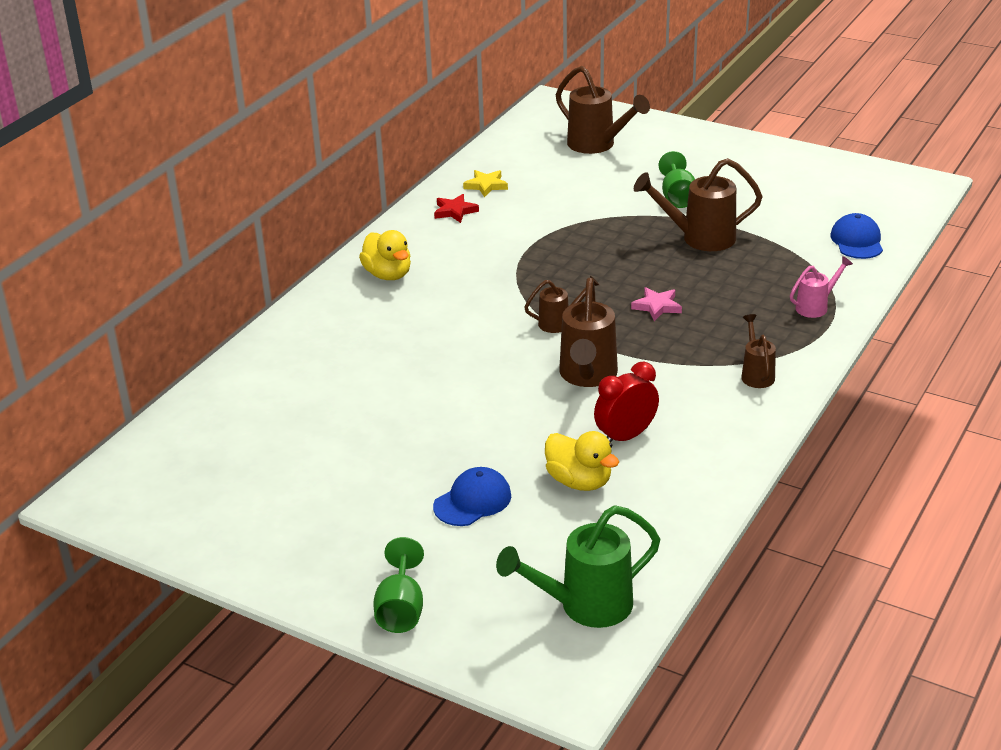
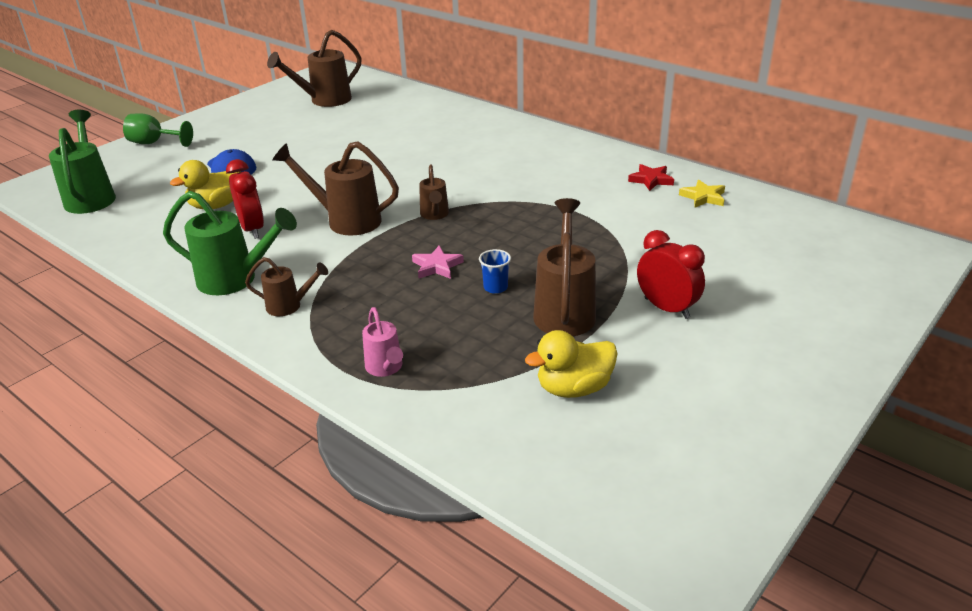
camera: 100 degrees right, 0 degrees up
yellow duck [359,230,411,280] -> yellow duck moved to [525,330,618,398]
brown watering can [556,66,650,154] -> brown watering can moved to [267,30,362,107]
green goblet [659,151,695,208] -> red clock [637,230,705,319]
blue cap [830,213,883,259] -> none
none -> green watering can [163,191,297,295]
none -> blue cup [479,249,511,294]

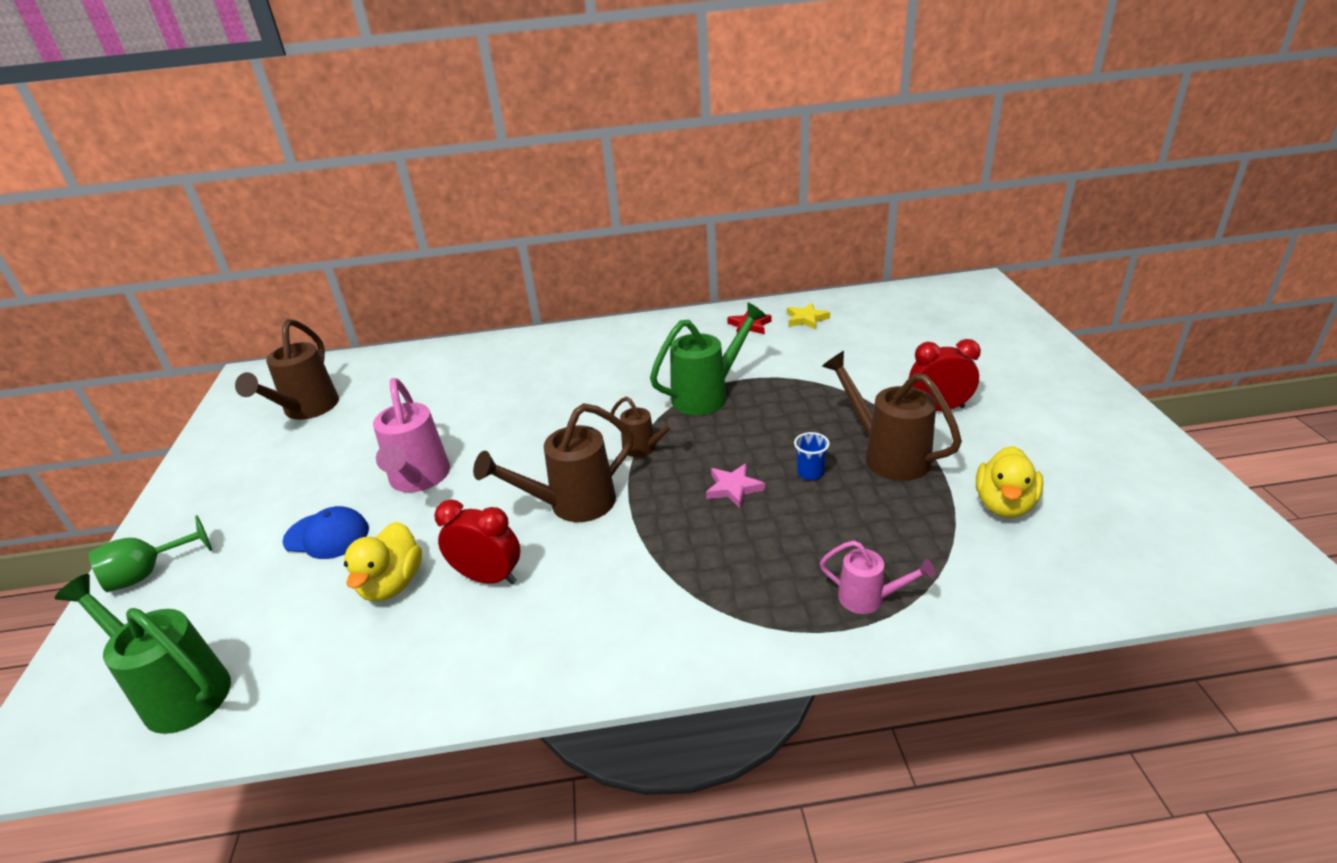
camera: 45 degrees left, 0 degrees up
green watering can [163,191,297,295] -> green watering can moved to [650,303,767,415]
brown watering can [245,257,328,316] -> none
none -> pink watering can [373,378,450,492]

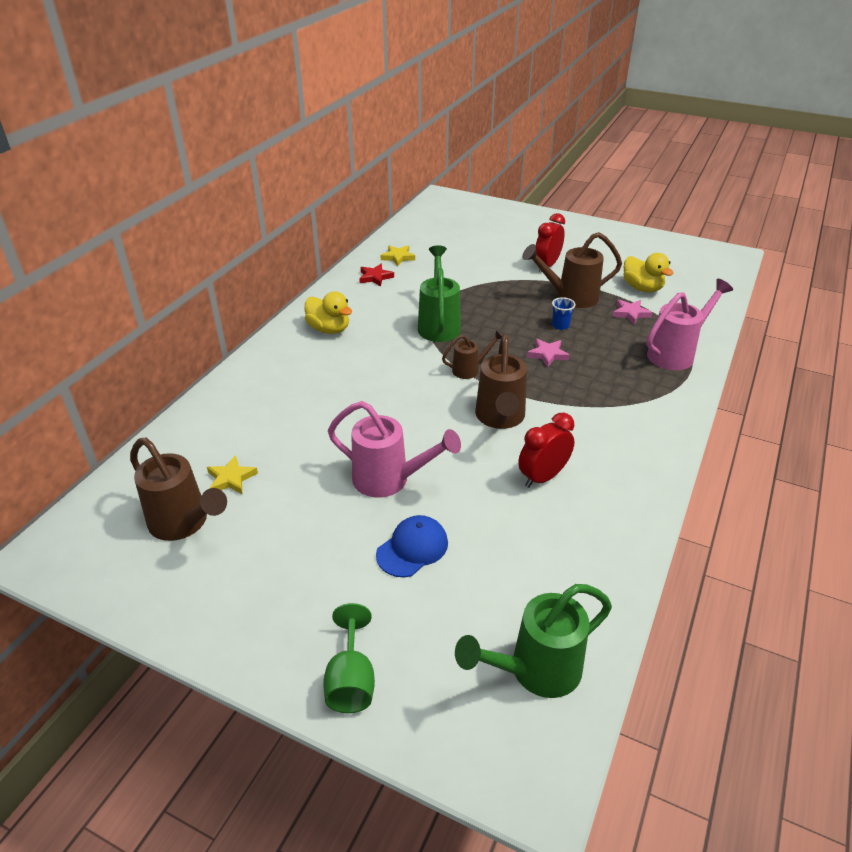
camera: 60 degrees left, 5 degrees up
yellow duck [344,522,422,601] -> yellow duck moved to [305,291,352,334]
pink watering can [820,540,935,614] -> pink watering can [647,279,733,370], size x1.77
none -> yellow star [207,455,258,494]
none -> pink star [612,300,653,324]

